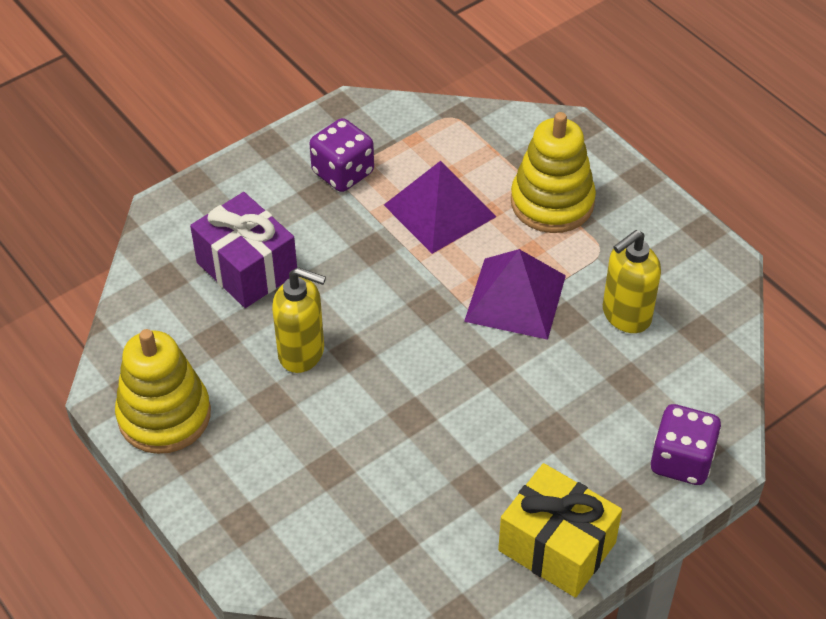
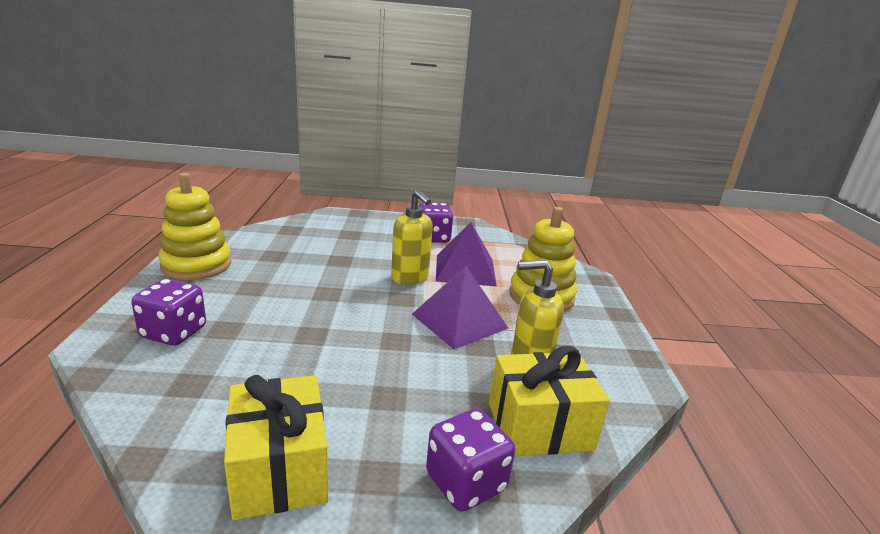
camera: 35 degrees right, 25 degrees down
purple gift [190,192,297,308] -> none
yellow soap dispenser [272,267,326,373] -> yellow soap dispenser moved to [391,190,433,285]
none -> purple dice [131,278,206,346]
none -> yellow gift [489,346,610,456]

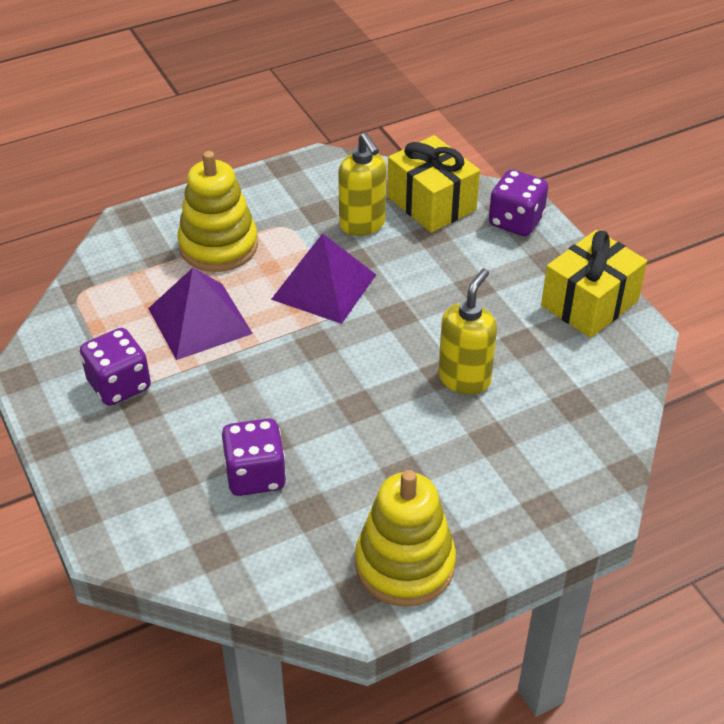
camera: 115 degrees left, 20 degrees up
purple dice [131,278,206,346] -> purple dice moved to [222,418,286,496]
yellow soap dispenser [391,190,433,285] -> yellow soap dispenser moved to [438,269,497,395]

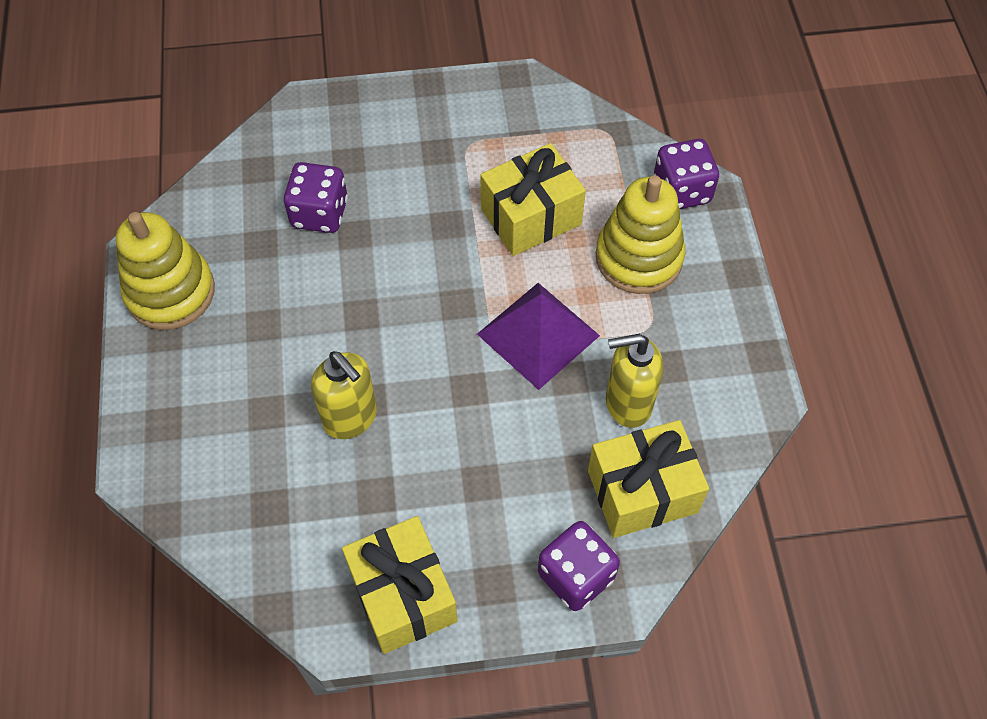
camera: 110 degrees right, 15 degrees up
purple dice [80,328,151,406] -> purple dice moved to [654,139,719,209]
purple pyramid [148,268,253,360] -> yellow gift [480,143,586,256]

